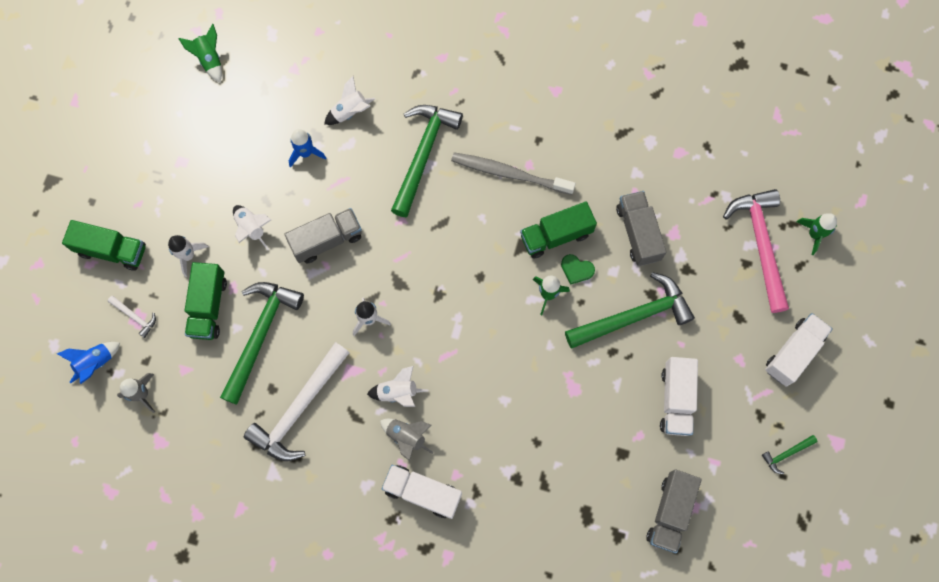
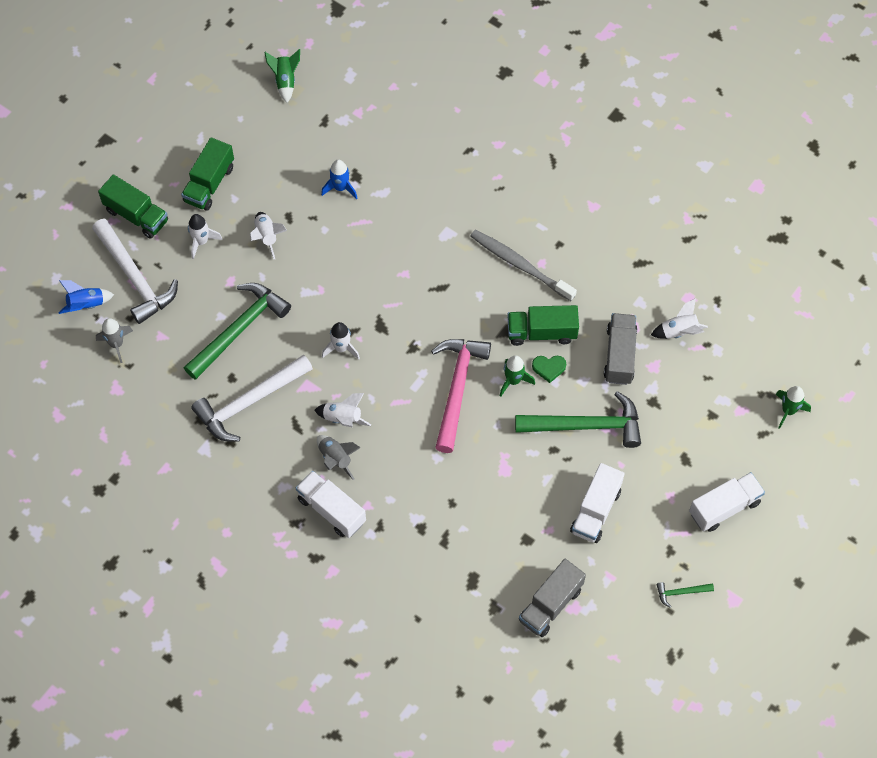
camera: 20 degrees right, 10 degrees down
white hammer [108,296,156,338] -> white hammer [92,219,178,324], size x2.32
green truck [185,262,227,340] -> green truck moved to [181,137,234,211]
grey truck [284,208,362,263] -> none
white rocket [324,76,375,125] -> white rocket moved to [651,298,708,339]
green hammer [391,105,463,217] -> none
green heart [561,254,595,285] -> green heart turned 45 degrees counterclockwise [532,356,566,383]
pink hammer [723,189,789,313] -> pink hammer moved to [431,339,491,453]

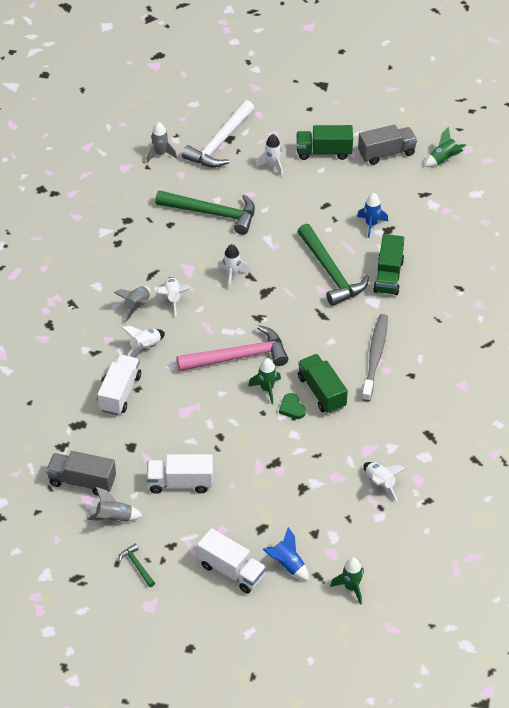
camera: 65 degrees right, 15 degrees down
blue rocket [58,280,114,314] -> blue rocket moved to [263,527,309,581]
green truck [98,174,168,239] -> green truck moved to [373,234,404,295]
white hammer [191,355,313,442] -> none
white rocket [250,212,287,259] -> white rocket moved to [121,326,165,357]
white truck [296,471,366,538] -> white truck moved to [97,355,141,415]
green hammer [515,391,641,448] -> green hammer moved to [297,224,369,306]
grey truck [604,313,637,385] -> grey truck moved to [358,124,417,165]
none -> grey rocket [87,487,143,522]

